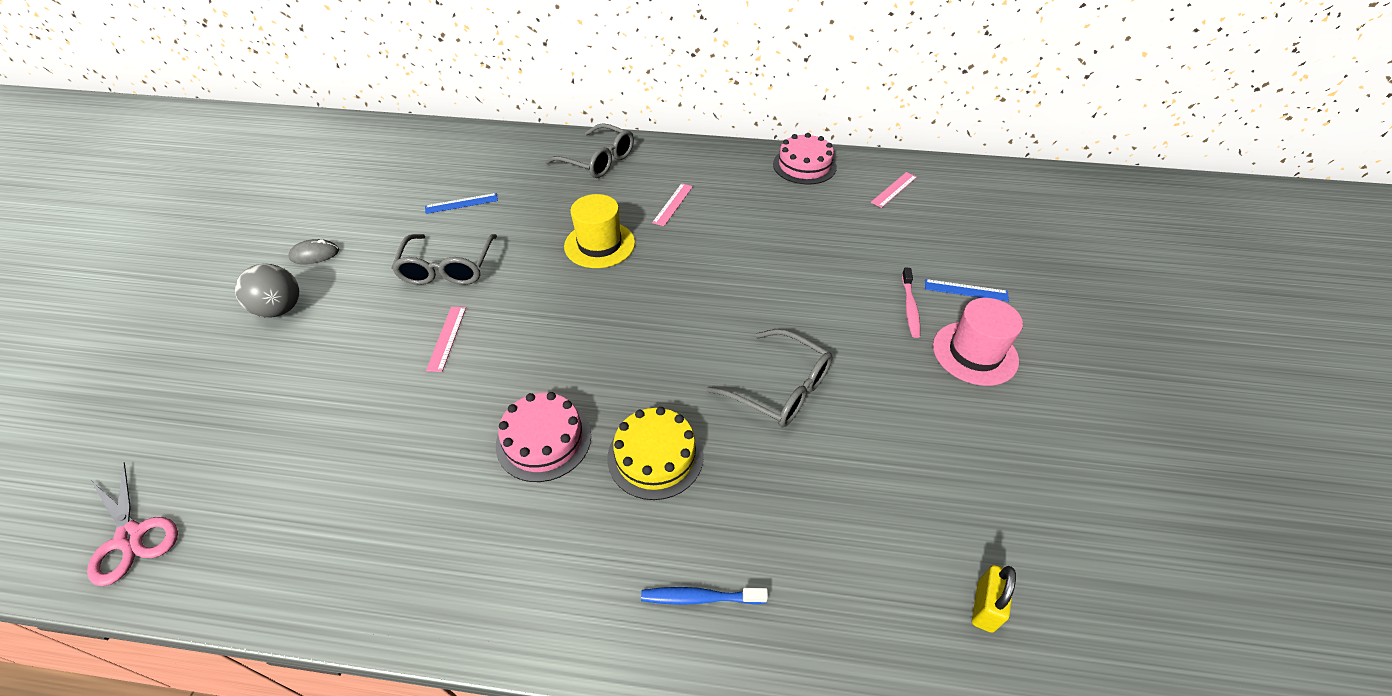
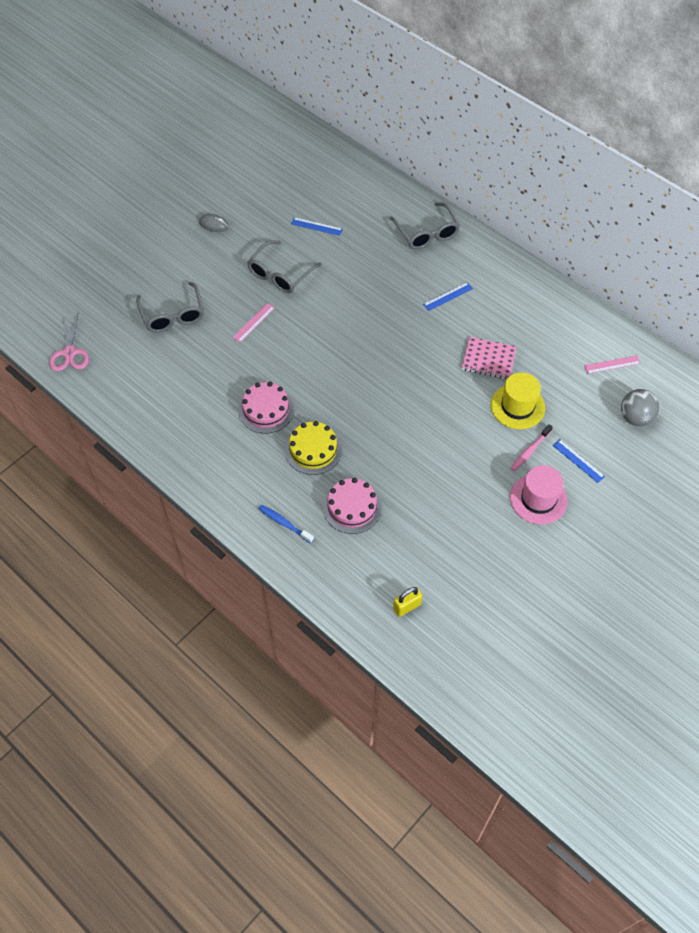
camera: 35 degrees right, 10 degrees up
grey ball [235,264,299,318] -> grey ball moved to [621,389,659,426]
yellow hat [564,194,635,268] -> yellow hat moved to [491,372,545,429]
pink ruler [652,183,693,226] -> blue ruler [423,282,473,311]
grey glasses [707,329,833,427] -> grey glasses moved to [136,282,204,332]
pink cake [773,133,837,184] -> pink cake moved to [323,478,382,534]
none -> pink notebook [462,337,517,379]

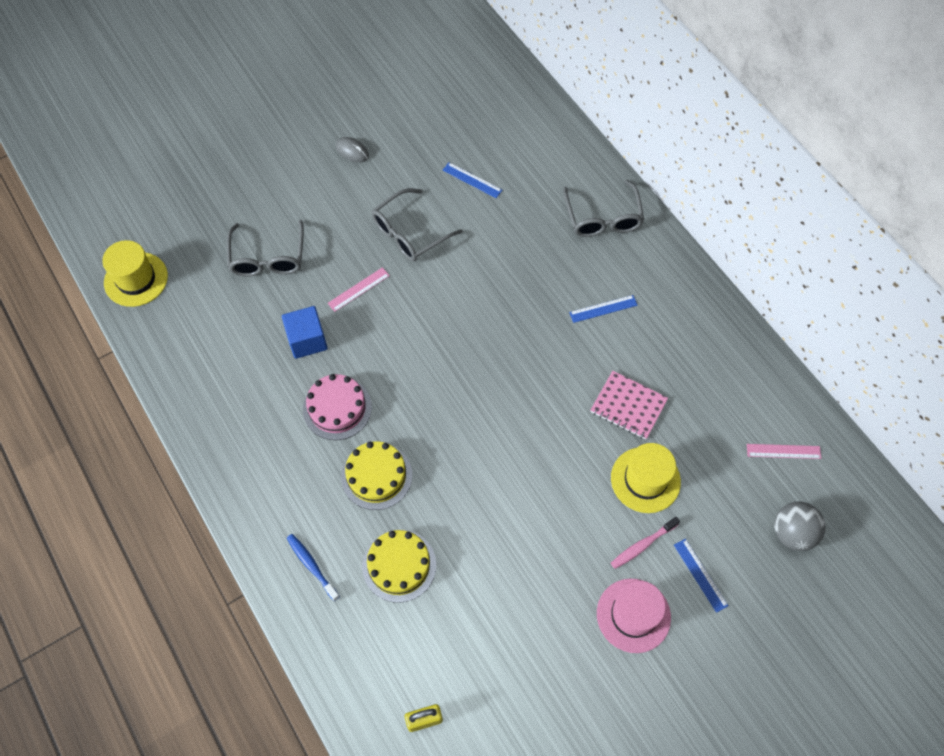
camera: 15 degrees right, 5 degrees up
pink scissors [49,314,89,372] -> yellow hat [102,240,168,307]
pink cake [323,478,382,534] -> yellow cake [362,529,436,603]
none -> blue cube [282,306,328,359]

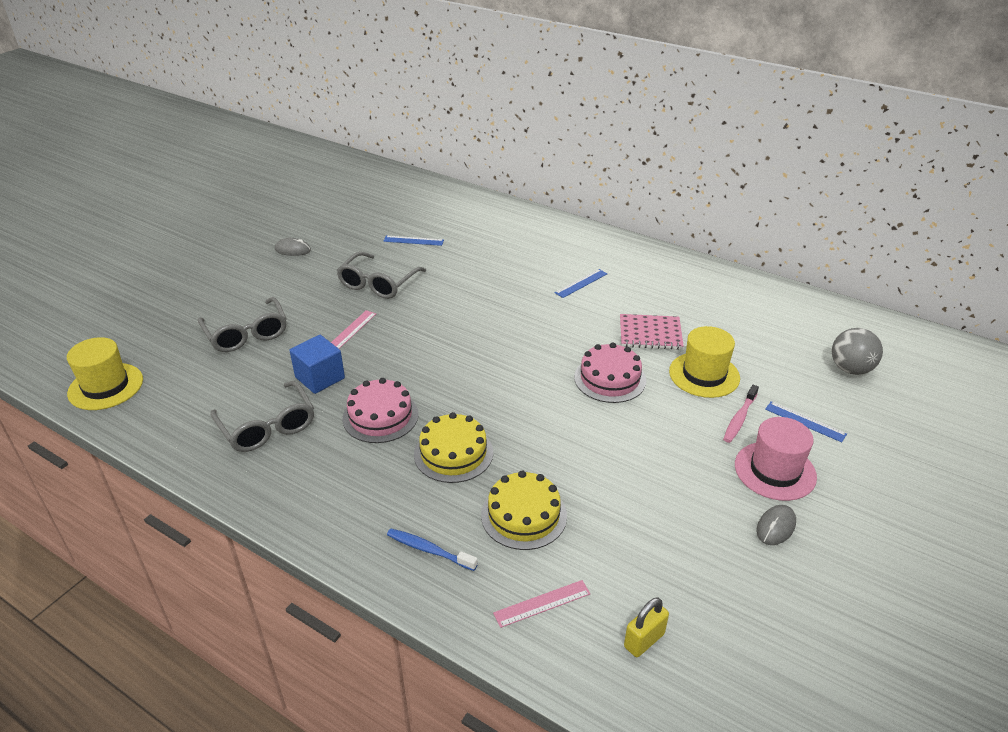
camera: 25 degrees left, 25 degrees down
grey glasses [563,180,644,237] -> grey glasses moved to [210,381,314,452]
pink ruler [747,444,821,459] -> pink ruler moved to [493,580,590,628]
none -> pink cake [574,342,646,403]
none -> grey mouse [756,505,796,545]

